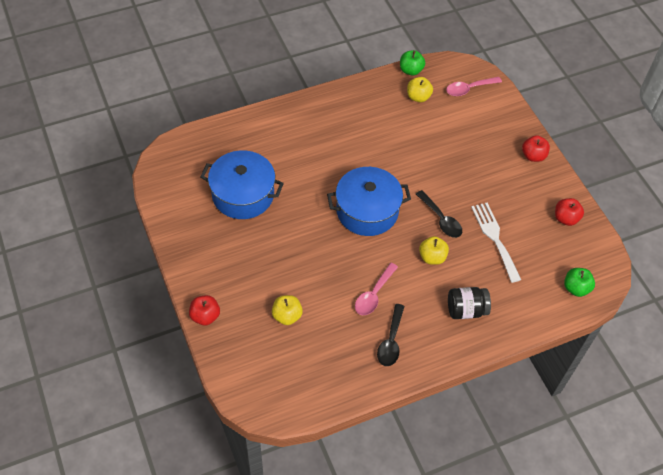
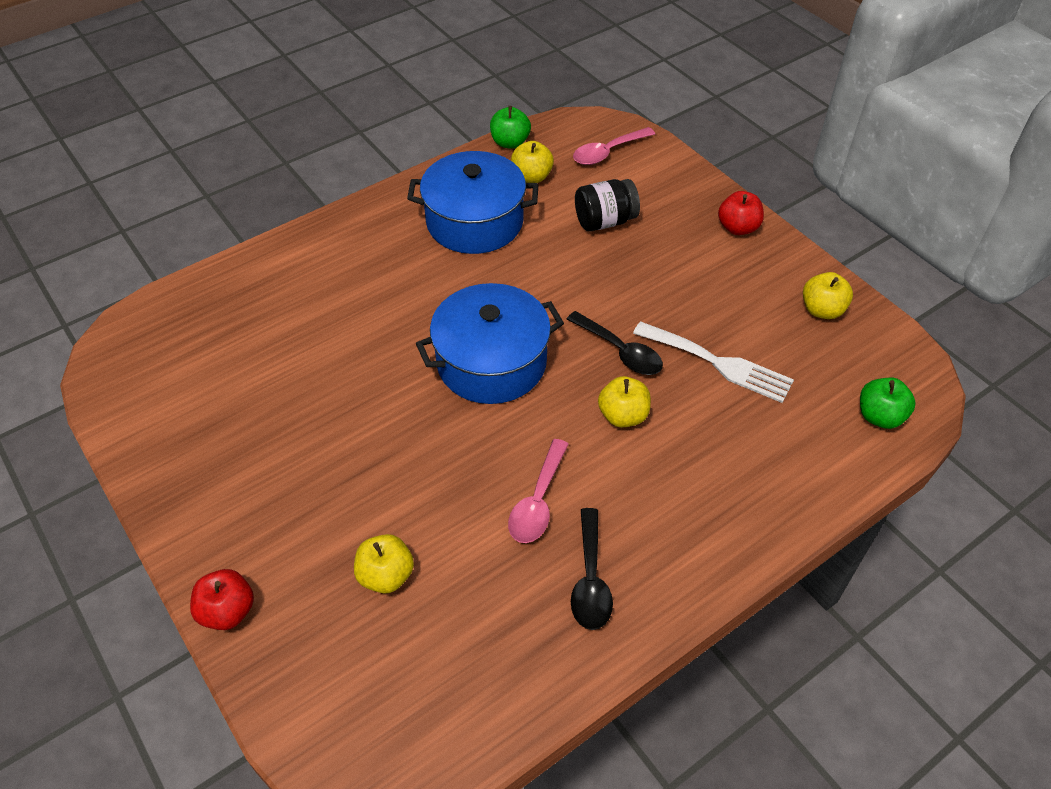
camera: 10 degrees left, 5 degrees down
blue pot [200,150,284,219] -> blue pot moved to [407,151,538,254]
black jar [448,287,491,319] -> black jar moved to [575,179,640,231]
white fork [471,203,521,283] -> white fork turned 150 degrees clockwise [633,321,794,403]
red apple [555,198,584,226] -> yellow apple [803,272,853,319]

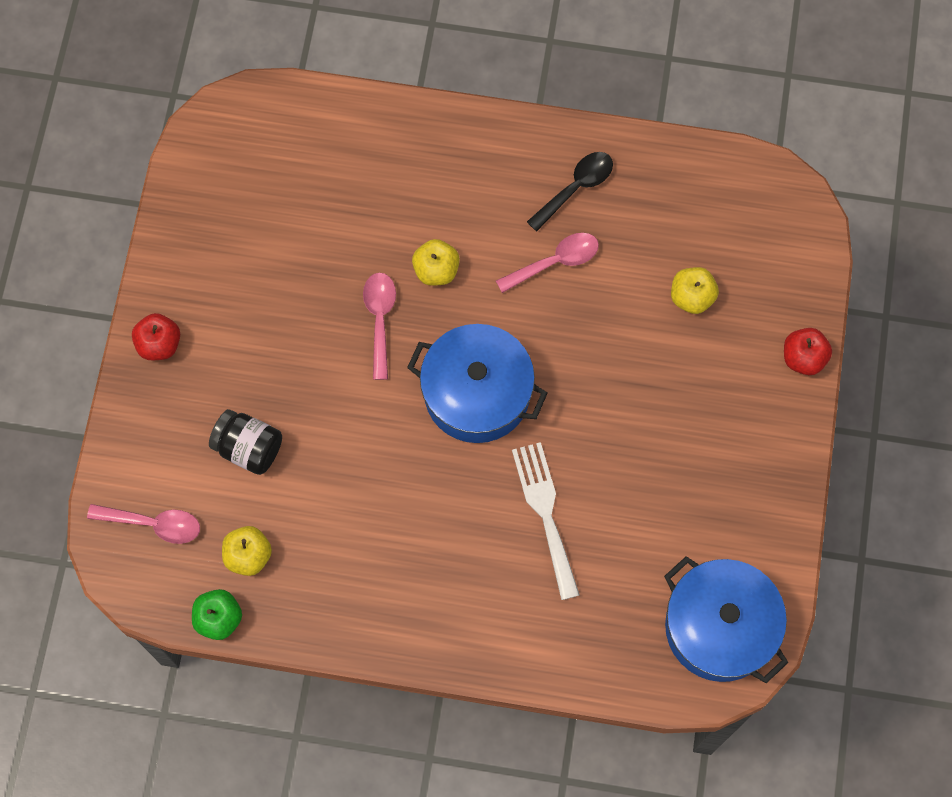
camera: 135 degrees left, 20 degrees up
blue pot [407,151,538,254] -> blue pot moved to [664,556,788,683]
black spoon [566,311,663,375] -> pink spoon [363,273,396,380]
white fork [633,321,794,403] -> white fork moved to [512,442,580,600]
yellow apple [803,272,853,319] -> none
green apple [860,378,916,429] -> none

